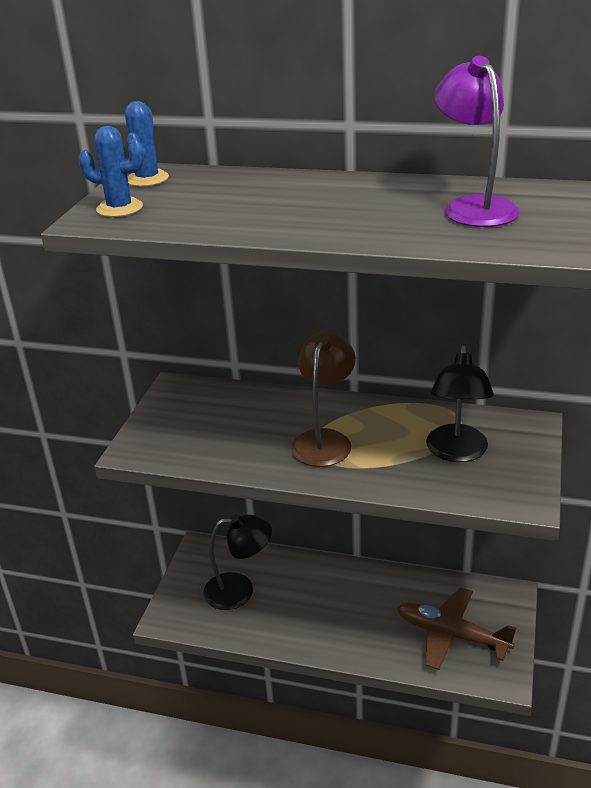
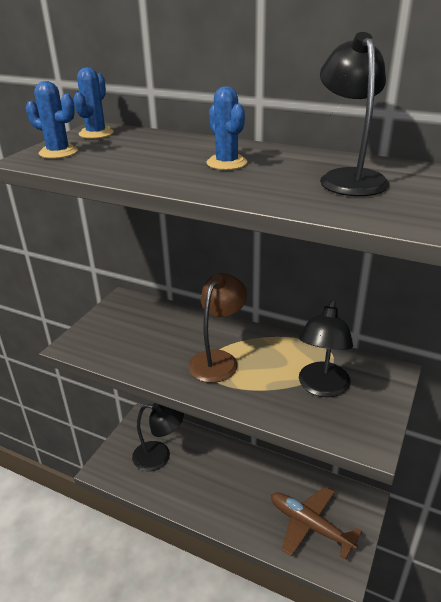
camera: 10 degrees right, 0 degrees up
purple lamp [434,56,520,227] -> black lamp [320,32,389,196]
none -> blue cactus [207,86,248,170]

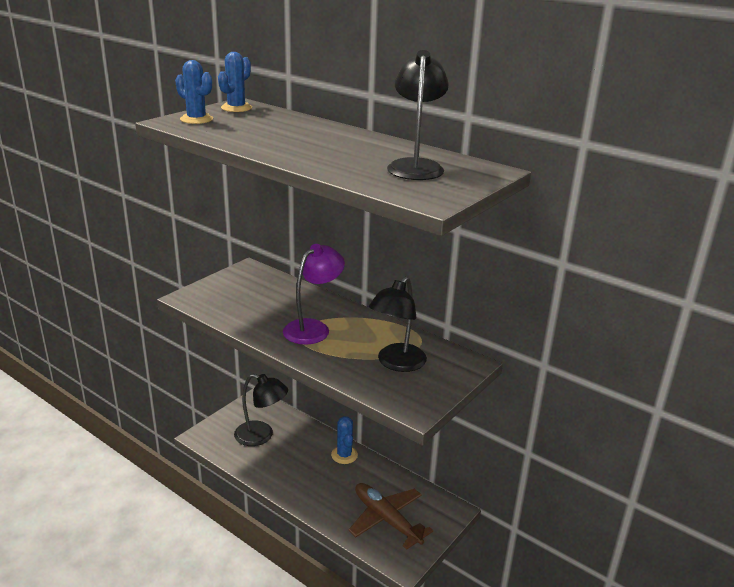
camera: 10 degrees right, 5 degrees down
brown lamp [188,273,247,383] -> purple lamp [283,244,345,345]
blue cactus [207,86,248,170] -> blue cactus moved to [331,416,358,464]

